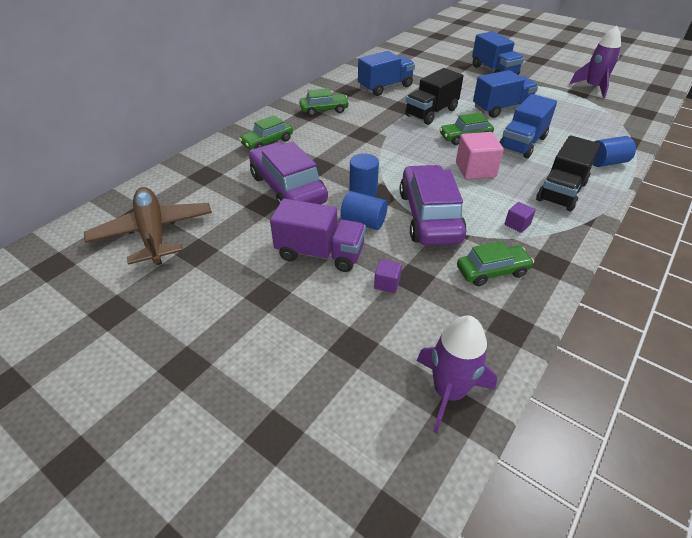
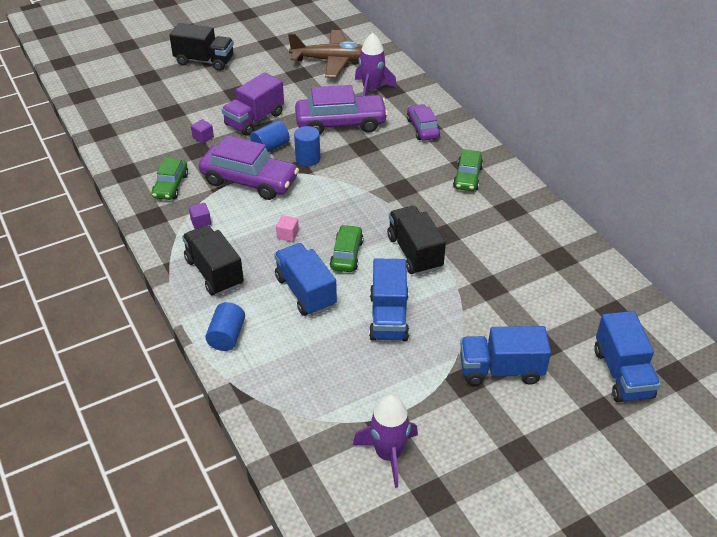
camera: 115 degrees right, 0 degrees up
green car [239,115,293,150] -> purple car [407,104,440,141]
blue truck [358,51,415,96] -> blue truck moved to [595,311,661,402]
purple rocket [417,315,497,433] -> purple rocket moved to [355,33,397,96]
pink cube [456,132,504,179] -> pink cube [276,215,299,242], size x0.52
none -> black truck [169,23,234,71]

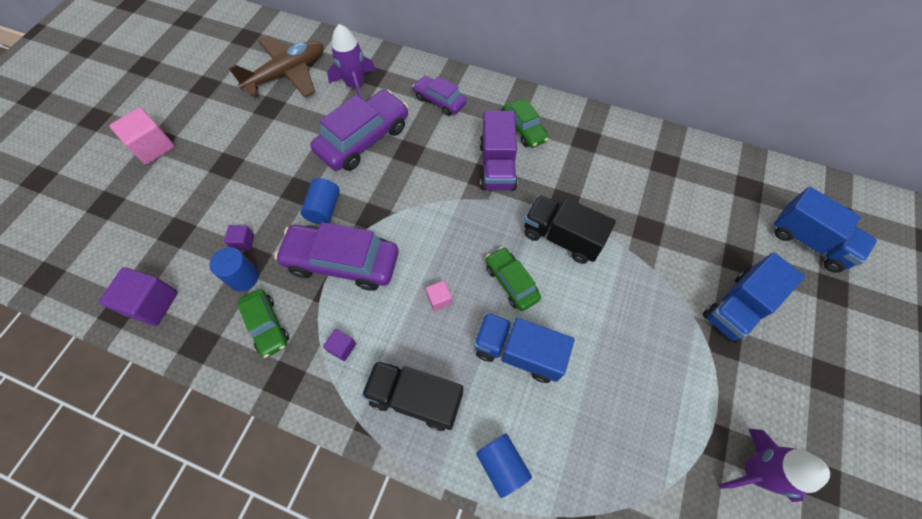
camera: 40 degrees left, 20 degrees up
black truck [169,23,234,71] -> pink cube [109,107,175,165]
purple car [199,135,299,200] -> purple car turned 150 degrees counterclockwise [275,222,399,291]
purple truck [222,72,284,136] -> purple truck moved to [480,111,517,190]
blue cylinder [294,126,320,166] -> blue cylinder moved to [210,247,259,291]
blue truck [369,259,409,341] -> none
none -> purple cube [99,267,178,326]

